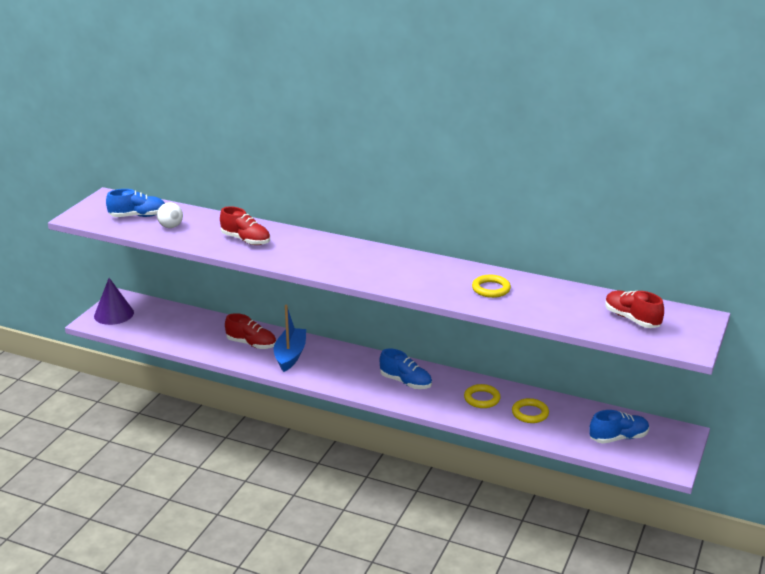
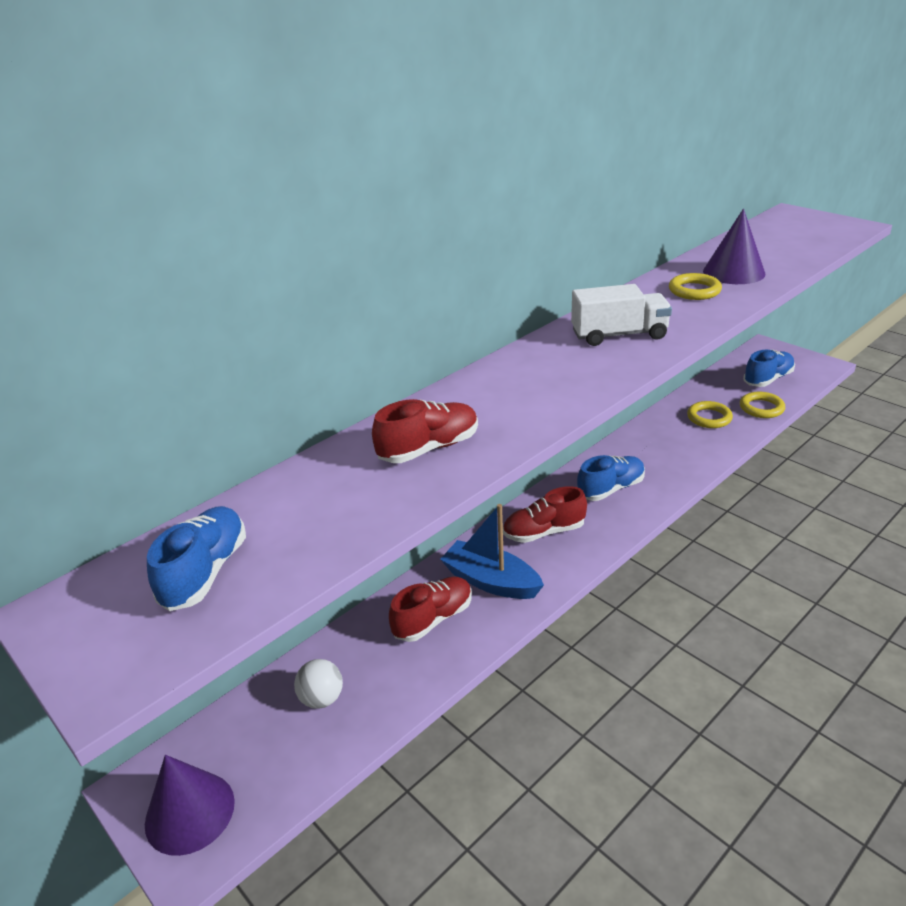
camera: 65 degrees left, 5 degrees up
white ball [157,202,183,228] -> white ball moved to [294,659,343,709]
yellow ring [464,384,501,408] -> yellow ring moved to [740,392,785,418]
blue shoe [589,410,649,444] -> blue shoe turned 45 degrees clockwise [743,350,795,387]
red shoe [605,291,664,328] -> red shoe moved to [503,486,587,543]
none -> white truck [571,284,672,346]
none -> purple cone [703,209,765,284]

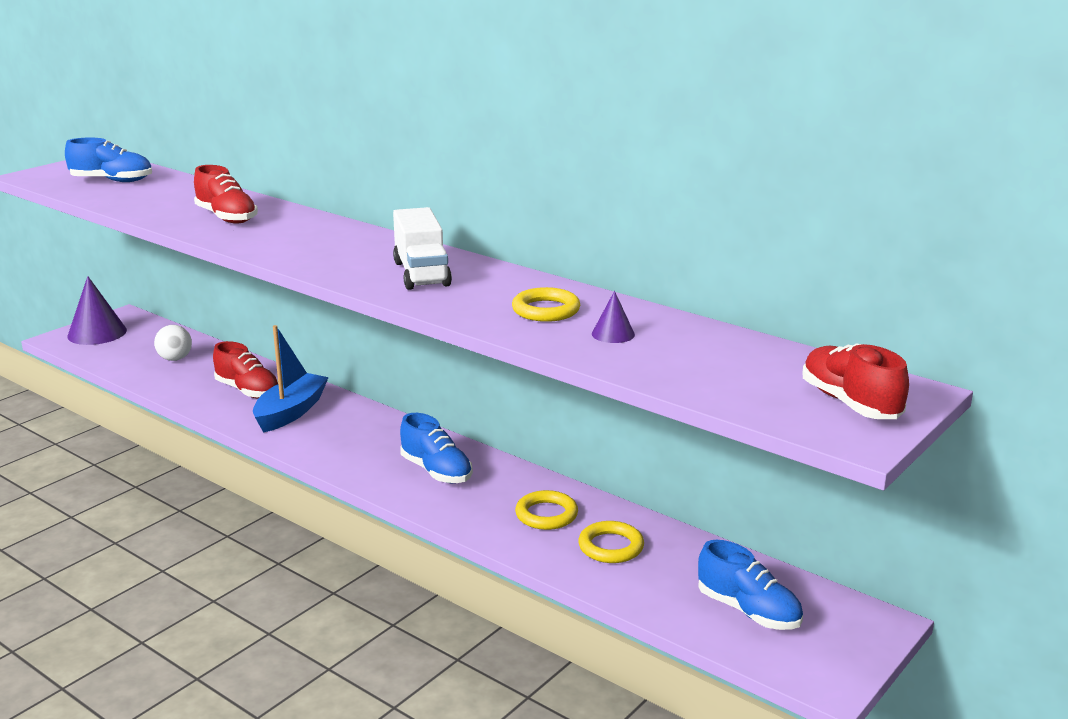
camera: 80 degrees right, 10 degrees down
red shoe [503,486,587,543] -> red shoe moved to [802,343,909,419]
purple cone [703,209,765,284] -> purple cone [592,291,635,343], size x0.50
yellow ring [740,392,785,418] -> yellow ring moved to [515,490,578,530]

